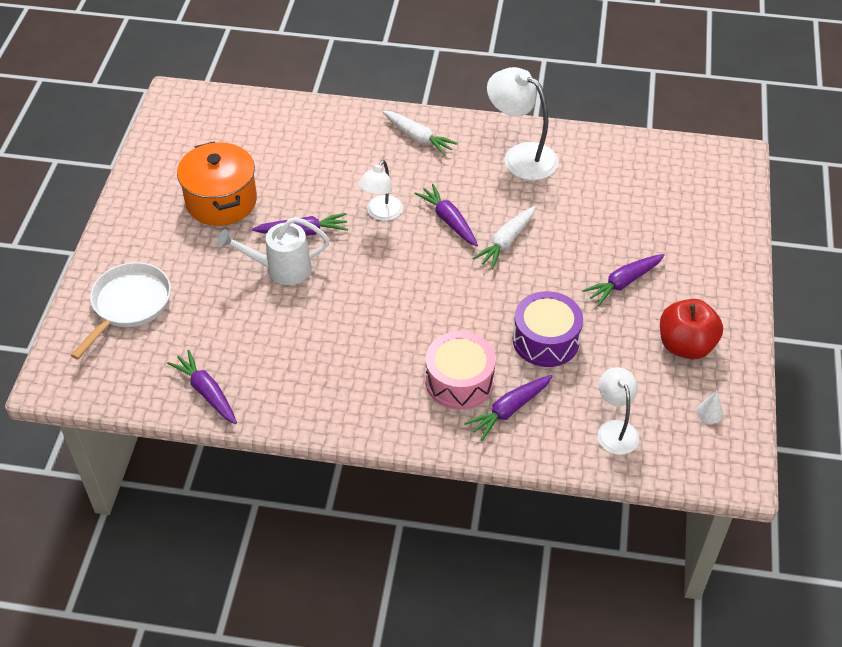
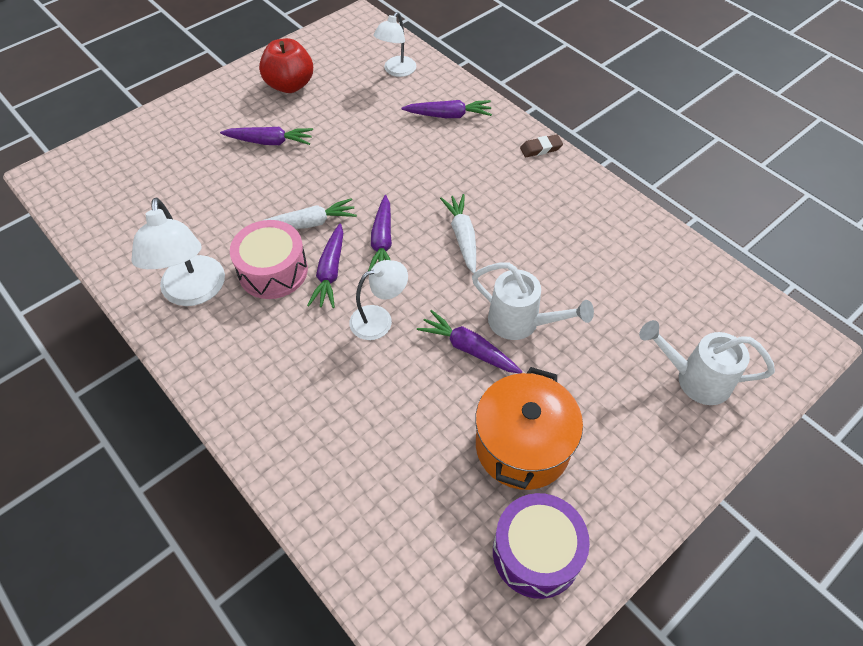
camera: 140 degrees left, 5 degrees up
white pan [71,262,171,359] -> white watering can [639,320,775,405]
purple carrot [167,350,237,424] -> purple carrot moved to [368,195,392,271]
white carrot [383,111,458,156] -> white carrot moved to [440,194,476,274]
pink drum [426,331,496,410] -> pink drum moved to [230,220,308,299]
purple drum [513,291,583,367] -> purple drum moved to [493,493,590,599]
white cone [696,390,723,424] -> none
none -> brown eraser [520,134,563,157]

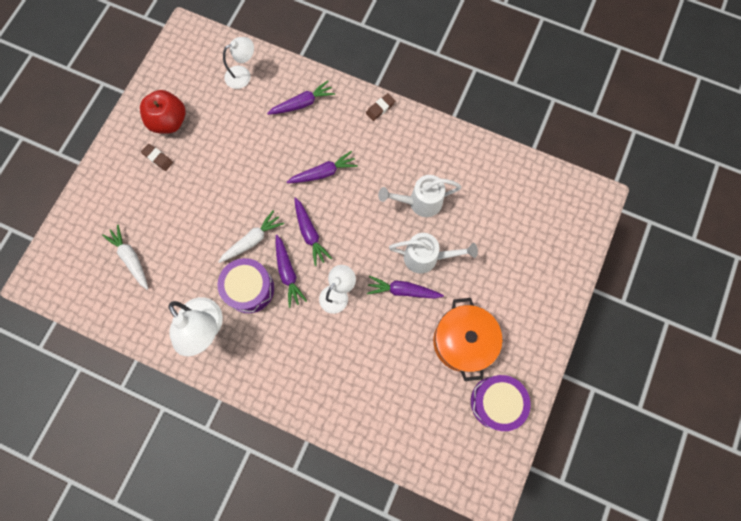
camera: 25 degrees left, 20 degrees up
purple carrot [220,127,313,145] -> purple carrot moved to [287,151,358,183]
pink drum [230,220,308,299] -> purple drum [218,258,274,313]
white lamp [374,12,416,77] -> white lamp turned 120 degrees counterclockwise [223,37,254,89]
white carrot [440,194,476,274] -> white carrot moved to [102,225,148,290]
white watering can [639,320,775,405] -> white watering can moved to [378,175,462,217]
none -> brown eraser [141,144,173,171]

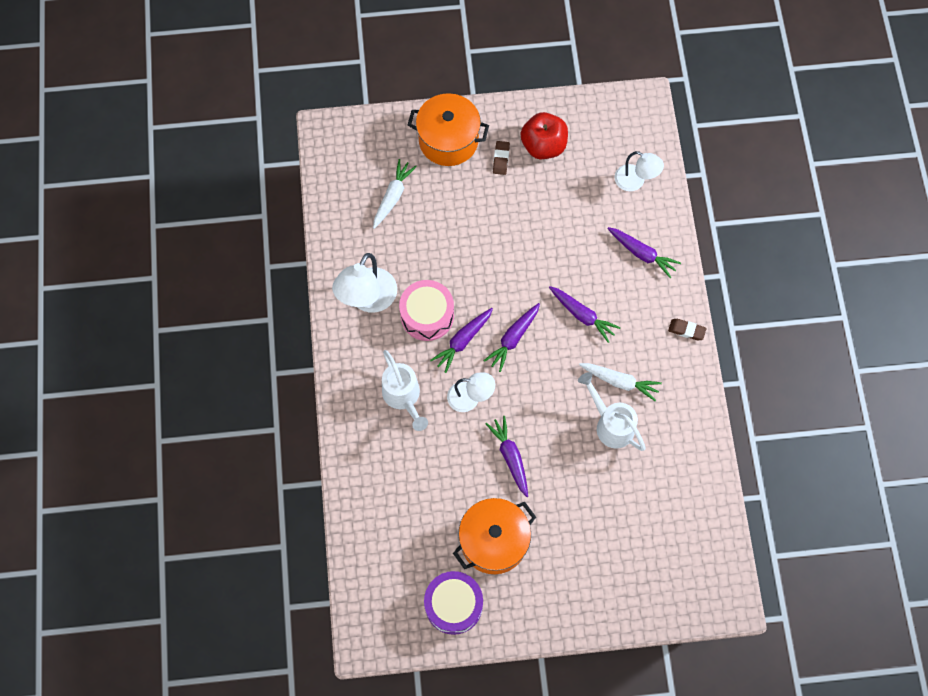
camera: 60 degrees right, 5 degrees down
white carrot [218,210,284,263] -> white carrot moved to [579,363,662,401]
purple drum [218,258,274,313] -> pink drum [399,280,454,341]
white watering can [389,233,478,273] -> white watering can moved to [382,350,428,431]
none -> orange pot [408,93,489,166]

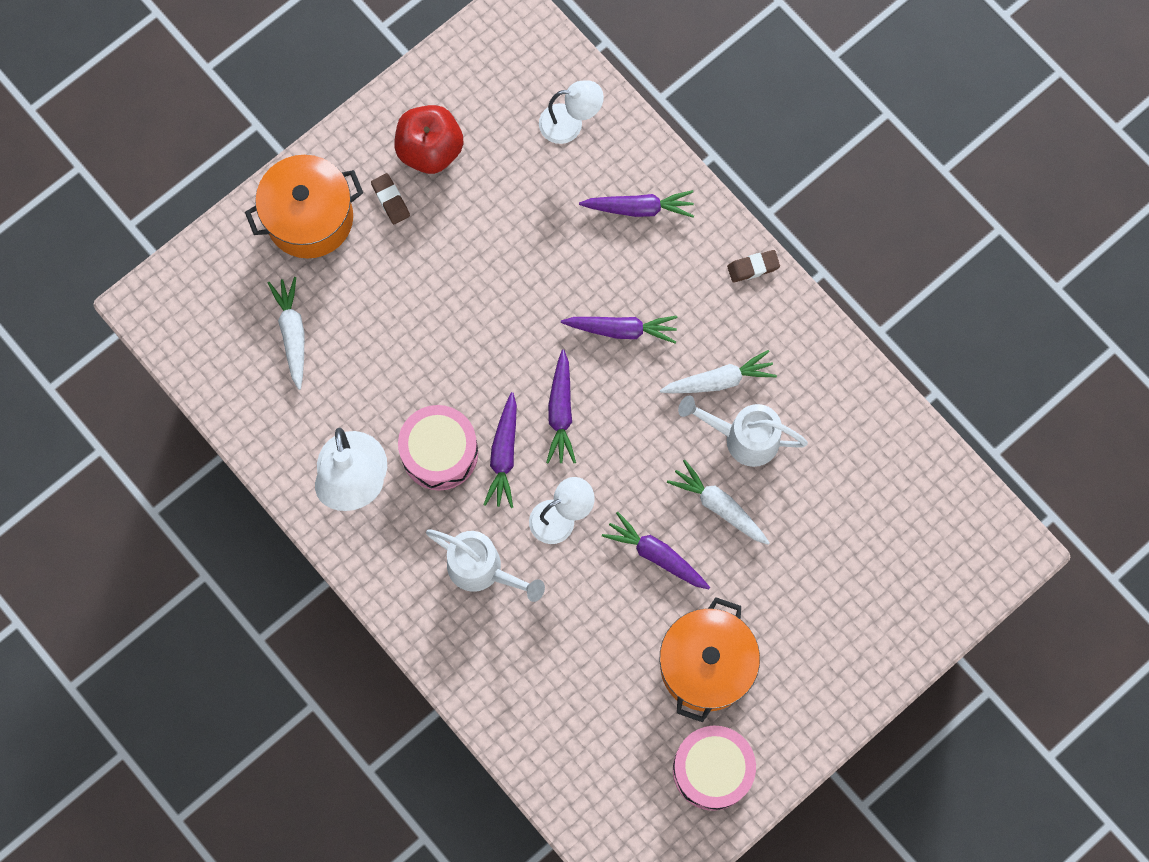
camera: 35 degrees left, 5 degrees up
purple drum [424,571,483,635] -> pink drum [673,726,756,811]
none -> white carrot [667,460,770,545]

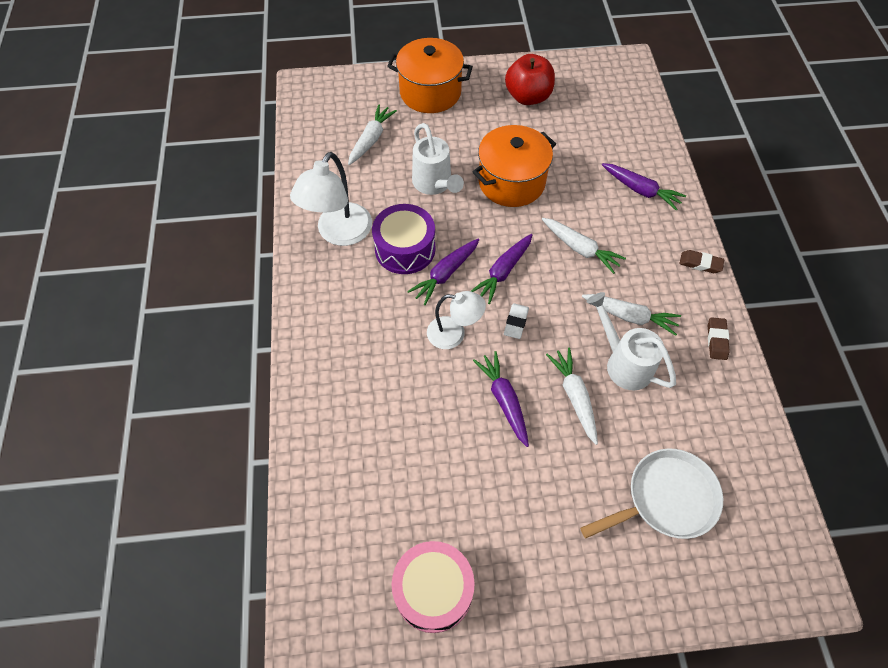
camera: 35 degrees right, 15 degrees down
brown eraser [371,173,410,224] -> brown eraser moved to [708,317,730,360]
pink drum [398,405,478,491] -> purple drum [372,204,436,274]
white watering can [426,529,545,602] -> white watering can moved to [412,123,464,195]
white lamp [539,80,604,144] -> none
purple carrot [561,316,678,344] -> white carrot [542,218,626,274]
orange pot [660,597,760,722] -> orange pot moved to [473,125,556,207]
none -> white eraser [504,303,529,339]
none -> white pan [580,448,723,539]

